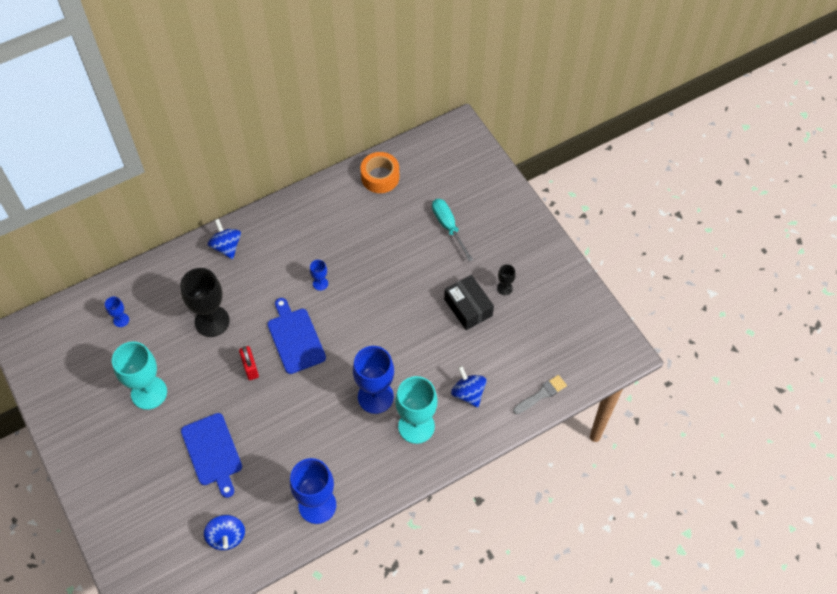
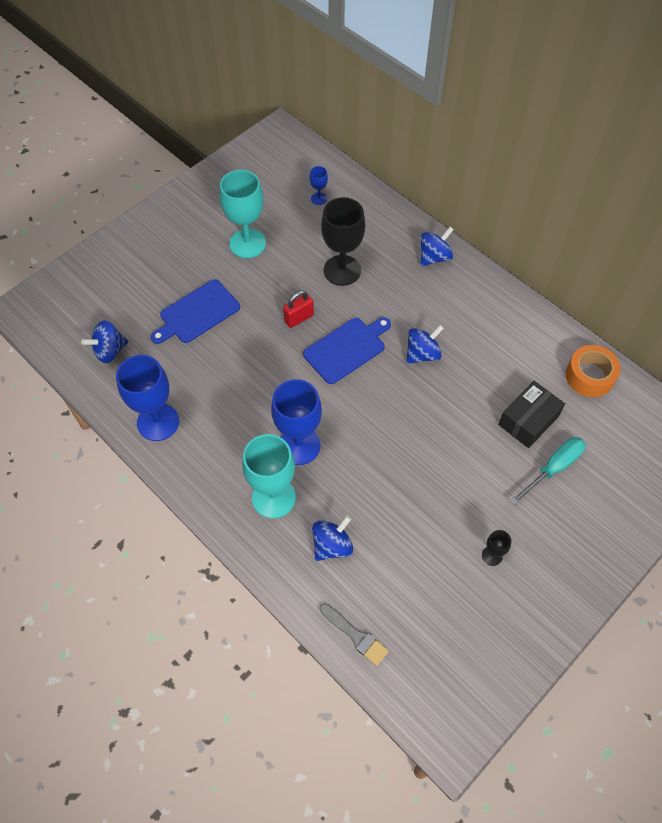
camera: 75 degrees right, 0 degrees up
blue goblet [310,260,328,291] -> blue spinning top [406,325,444,364]
black box [444,275,494,330] -> black box moved to [498,381,565,448]

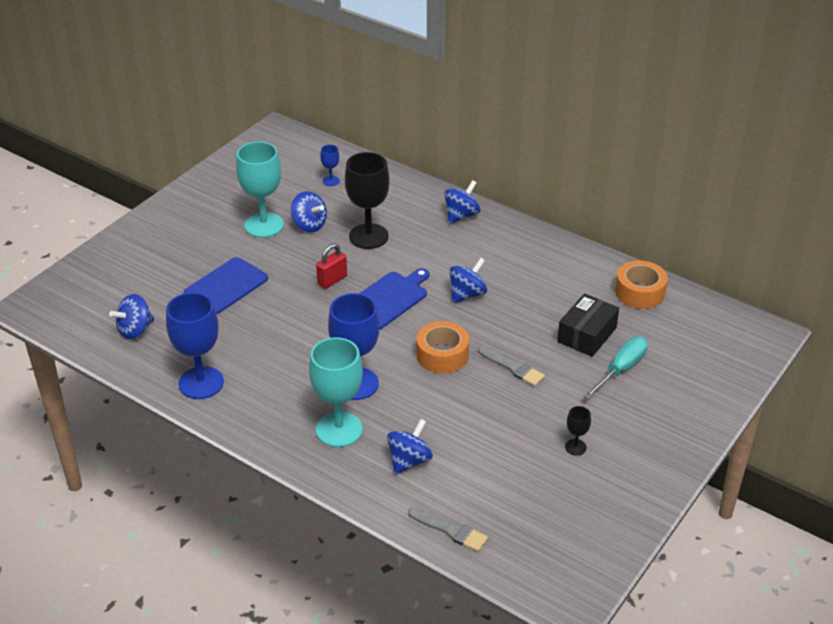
camera: 10 degrees left, 20 degrees down
none -> blue spinning top [291,191,327,232]
none -> orange tape [416,321,469,374]
none -> grey brush [478,346,545,386]

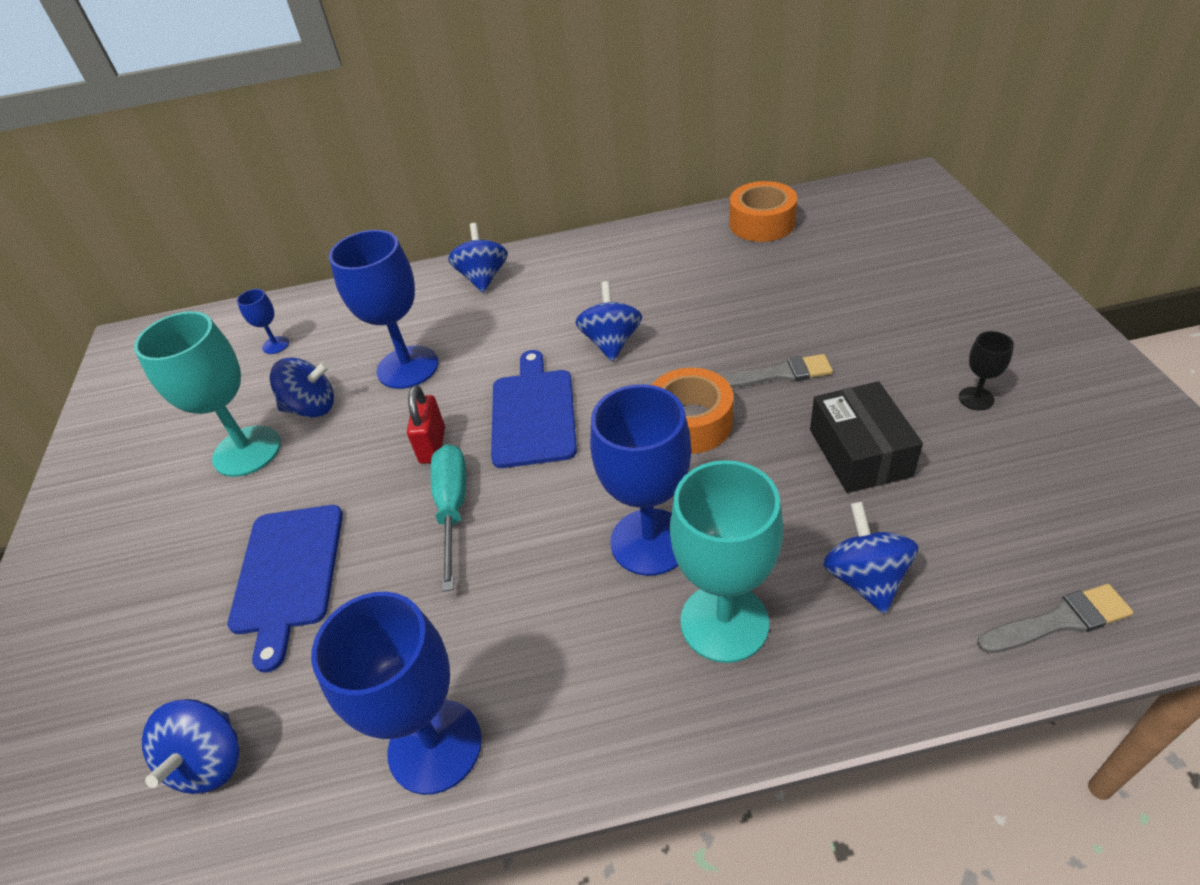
camera: 40 degrees left, 5 degrees up
black goblet [345,152,390,249] -> blue goblet [329,230,439,389]
black box [557,293,619,357] -> black box moved to [810,381,923,493]
turquoise screwdriver [583,337,648,399] -> turquoise screwdriver moved to [431,444,466,592]

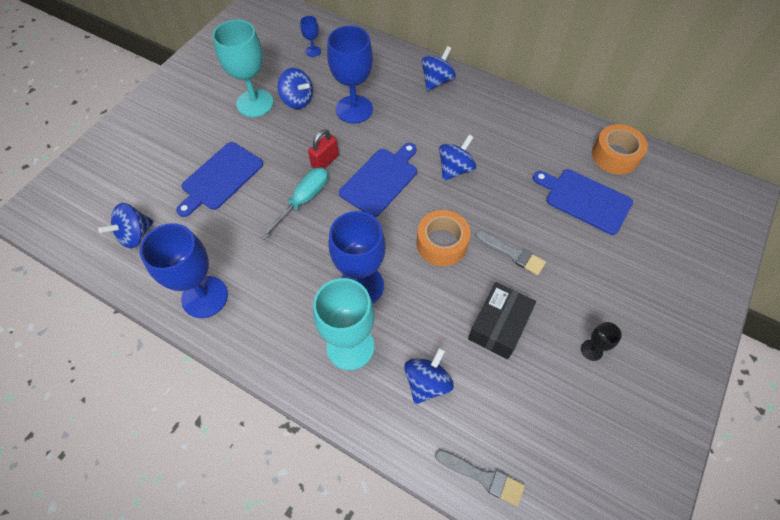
camera: 35 degrees right, 15 degrees up
none -> blue cutting board [533,169,633,235]

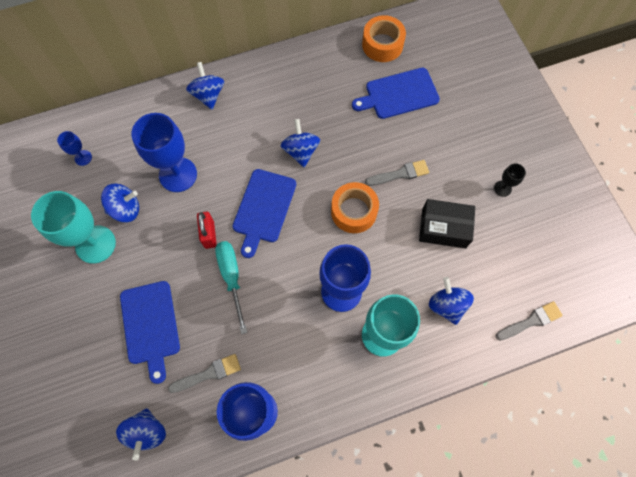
camera: 50 degrees left, 10 degrees up
blue cutting board [339,143,417,217] -> blue cutting board turned 150 degrees counterclockwise [232,169,296,258]
black box [468,282,536,359] -> black box turned 60 degrees counterclockwise [419,199,475,248]
none -> grey brush [168,354,241,393]

